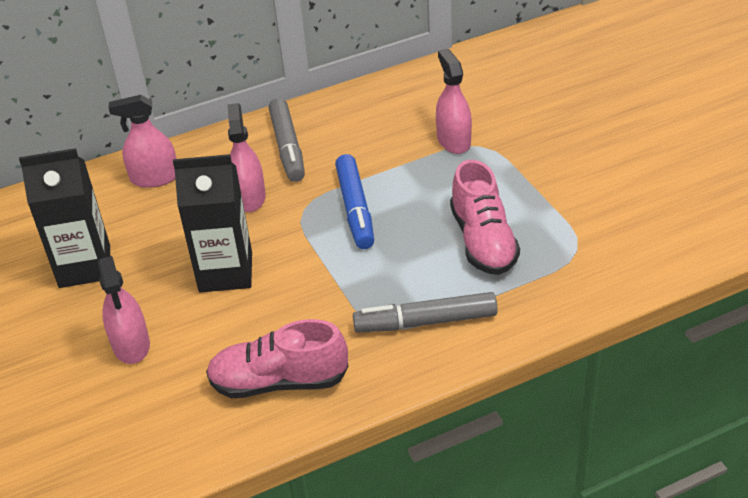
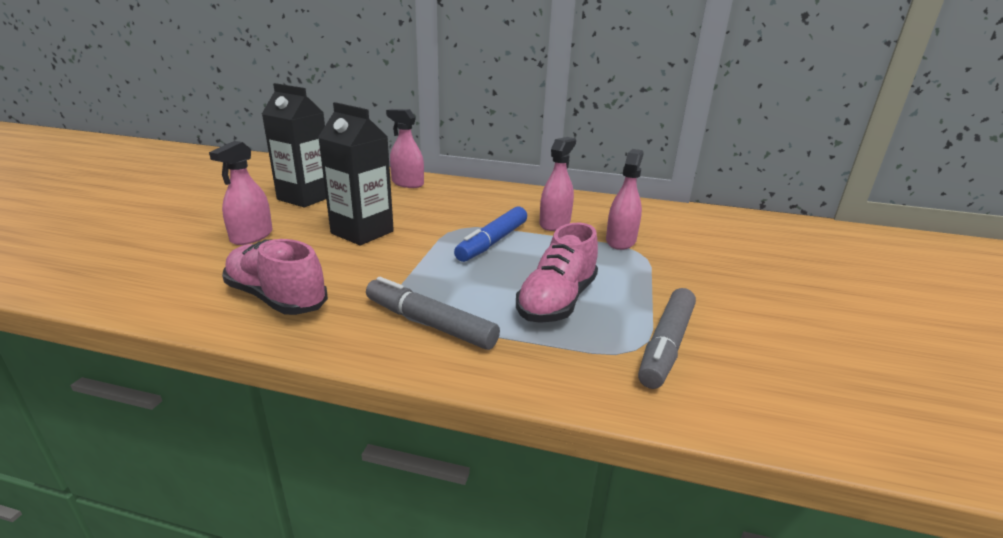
camera: 35 degrees right, 15 degrees down
pink spray bottle [228,103,266,212] -> pink spray bottle moved to [539,137,576,231]
grey marker [269,98,305,182] -> grey marker moved to [638,288,696,389]

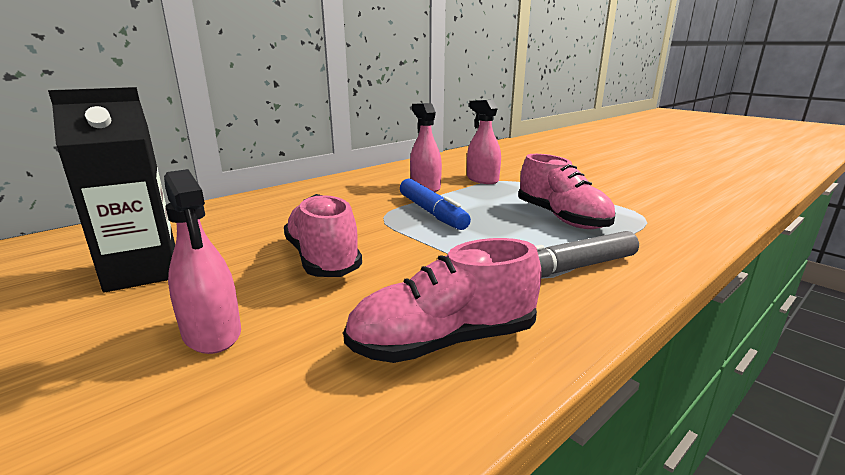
camera: 55 degrees left, 5 degrees down
black carton [318,102,394,245] -> pink shoe [284,194,362,277]
pink spray bottle [386,109,424,188] -> none
grey marker [638,288,696,389] -> none

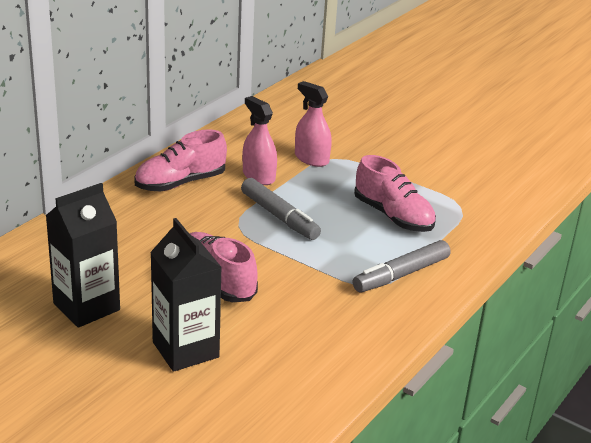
camera: 15 degrees left, 10 degrees up
pink spray bottle [164,169,241,354] -> black carton [150,218,222,372]
pink shoe [343,238,542,363] -> pink shoe moved to [134,129,227,191]
blue marker [400,178,471,230] -> grey marker [241,178,321,240]

